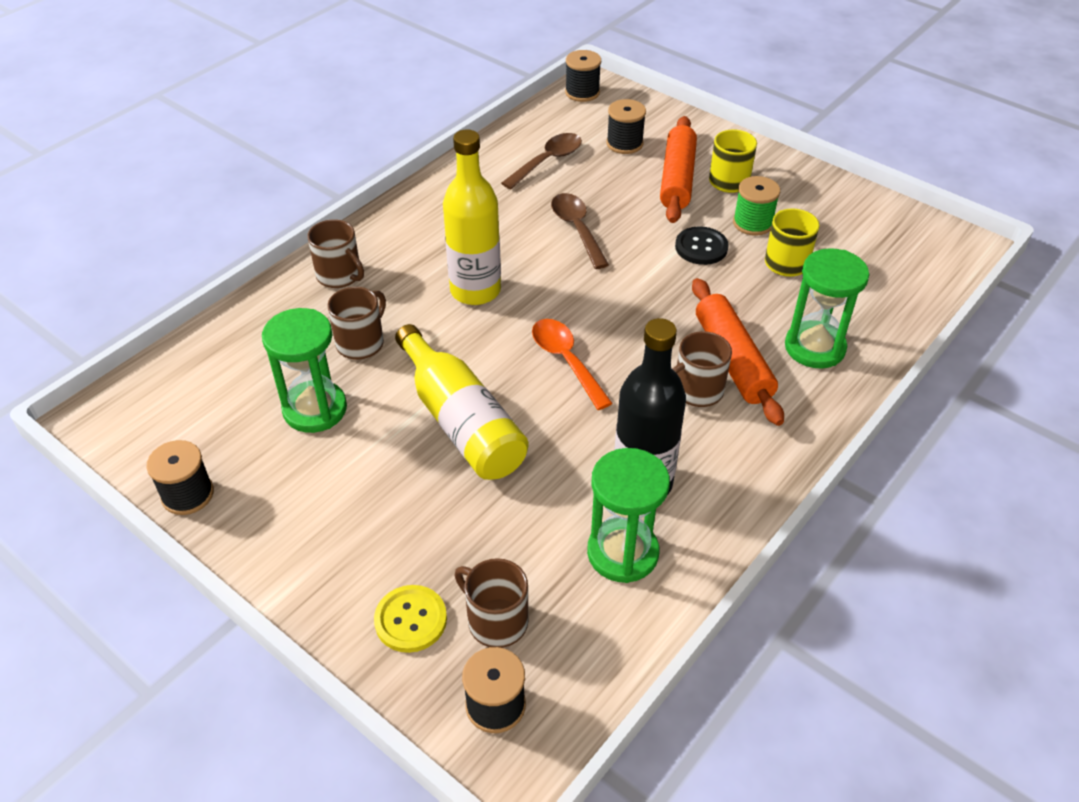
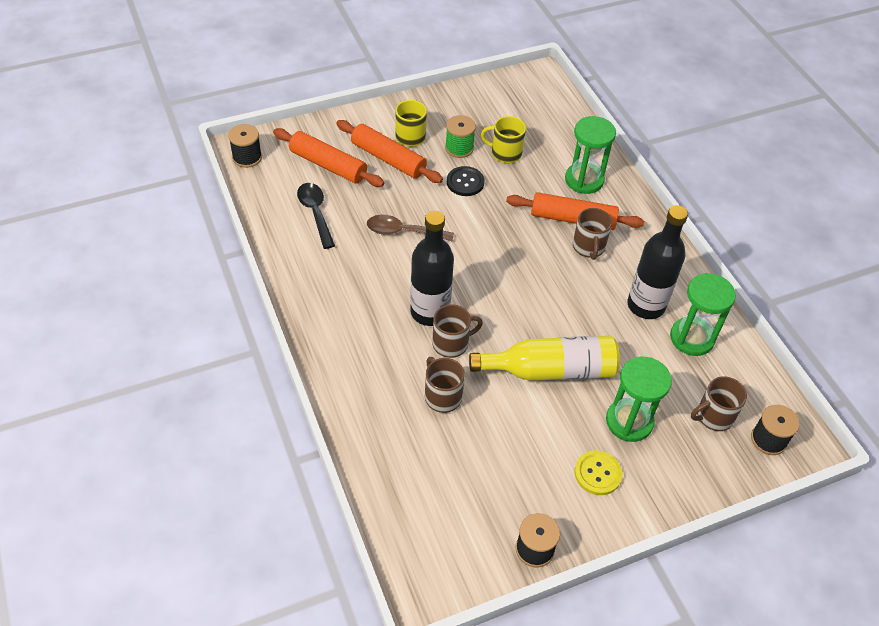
camera: 65 degrees left, 5 degrees up
green hourglass [262,308,347,433] -> green hourglass moved to [606,357,672,442]
brown mug [307,219,364,288] -> brown mug moved to [432,304,483,358]
yellow button [374,585,447,653] -> yellow button moved to [574,450,622,495]
yellow bottle [443,130,501,305] -> black bottle [410,211,454,326]
brown spoon [501,133,582,189] -> black spoon [297,183,335,249]
orange spoon [532,319,613,410] -> none
black spool [607,99,646,154] -> orange rolling pin [273,128,384,187]

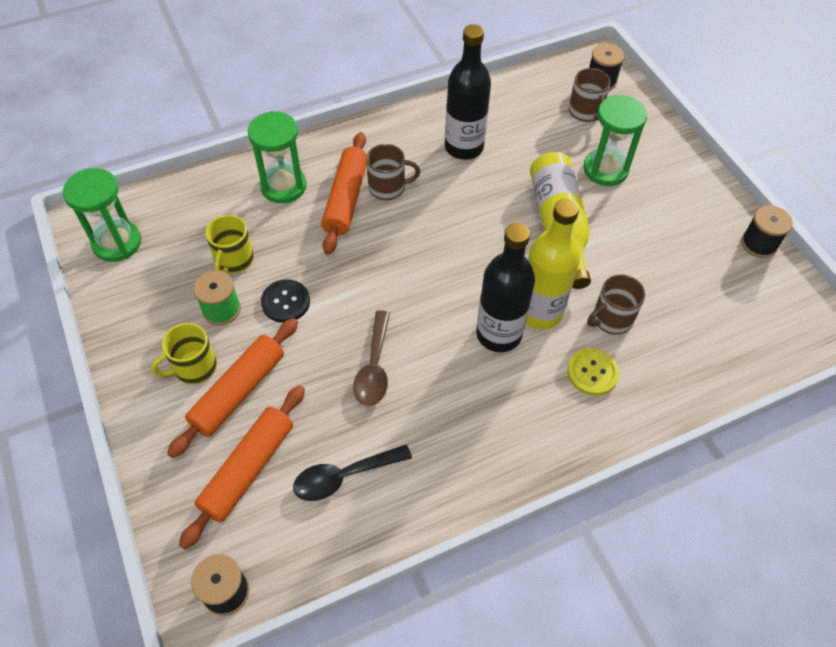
camera: 90 degrees left, 5 degrees up
brown mug [432,304,483,358] -> yellow bottle [526,199,580,329]
yellow button [574,450,622,495] -> yellow button moved to [567,348,620,396]
green hourglass [670,273,736,356] -> green hourglass moved to [63,168,141,262]

